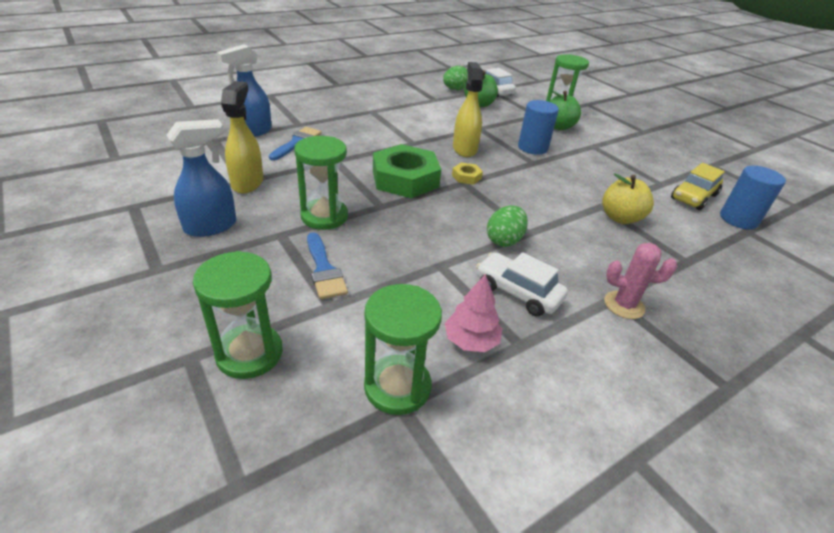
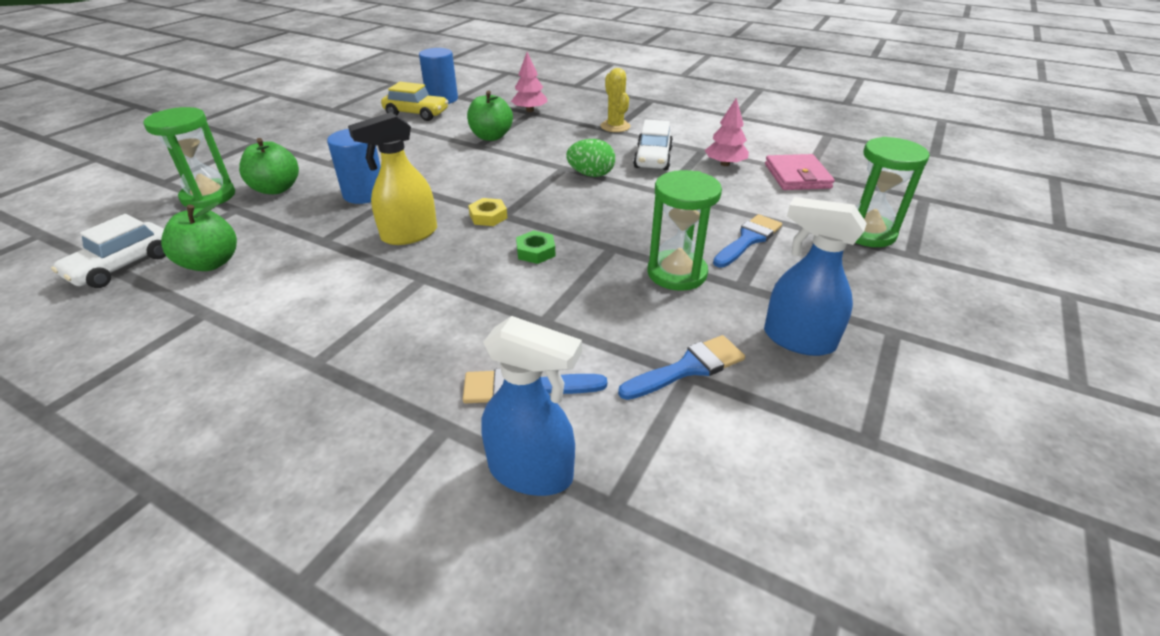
camera: 115 degrees left, 0 degrees up
yellow spray bottle [221,81,263,193] -> blue brush [618,335,745,400]
green hourglass [364,284,442,415] -> pink wallet [765,154,835,190]
green nut [373,144,441,198] -> green nut [516,230,555,264], size x0.43
green egg [443,66,468,90] -> none
yellow apple [602,174,654,224] -> green apple [467,91,513,141]
pink cactus [604,243,677,319] -> yellow cactus [601,68,631,132]
none -> pink tree [511,52,548,112]

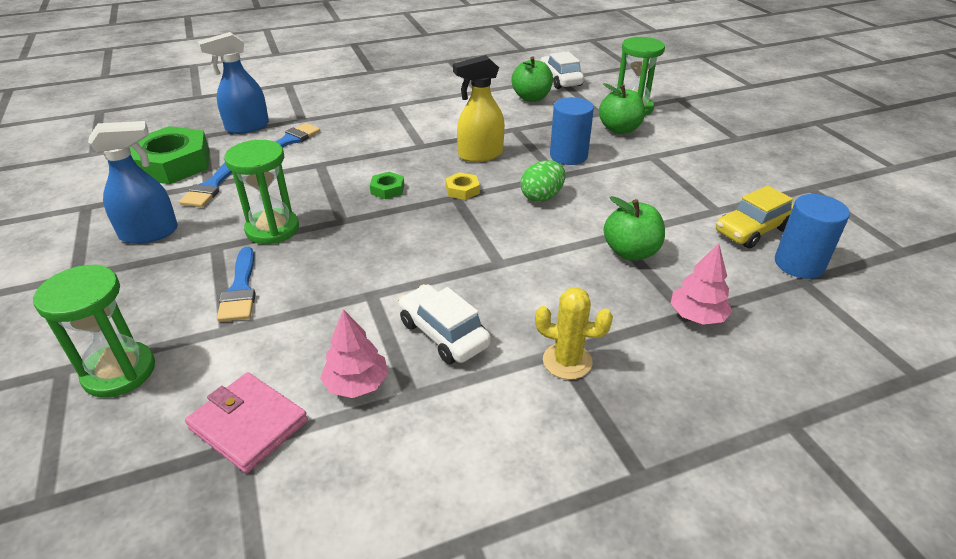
camera: 130 degrees right, 0 degrees up
yellow spray bottle [348,112,437,245] -> yellow spray bottle turned 120 degrees counterclockwise [453,55,505,162]
green egg [566,139,615,177] -> green egg moved to [521,160,565,202]
none -> green nut [129,126,210,184]

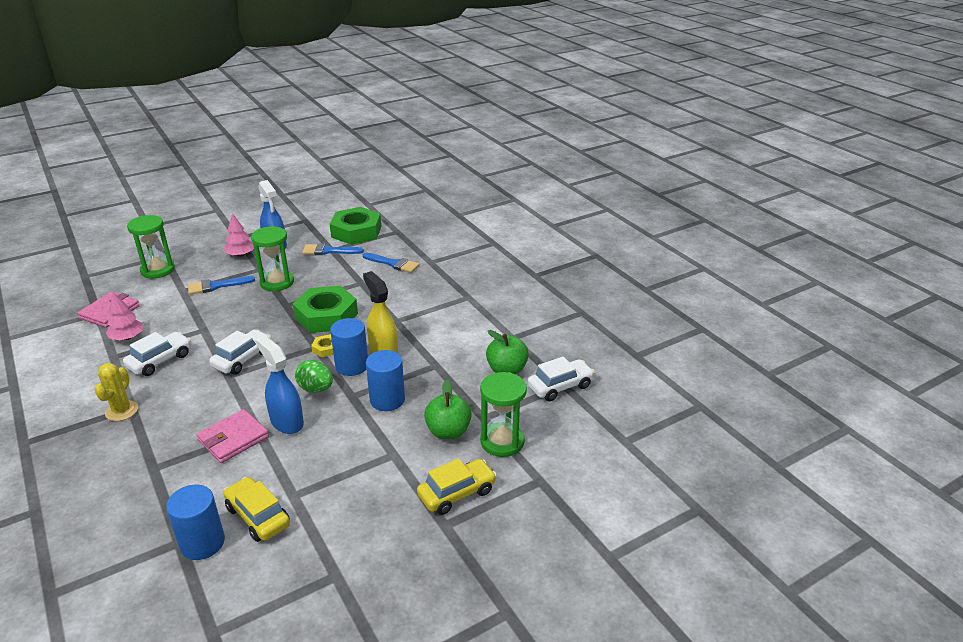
camera: 80 degrees right, 5 degrees down
blue spray bottle [198,32,269,134] -> blue spray bottle moved to [255,336,304,434]
green nut [370,172,404,199] -> green nut [293,286,358,333], size x2.33
green apple [604,196,665,260] -> pink wallet [197,409,269,463]
pink tree [670,243,732,325] -> pink tree moved to [224,213,254,257]
none -> white car [209,330,271,375]
none -> blue cylinder [330,318,368,376]
none -> yellow car [417,458,497,515]

